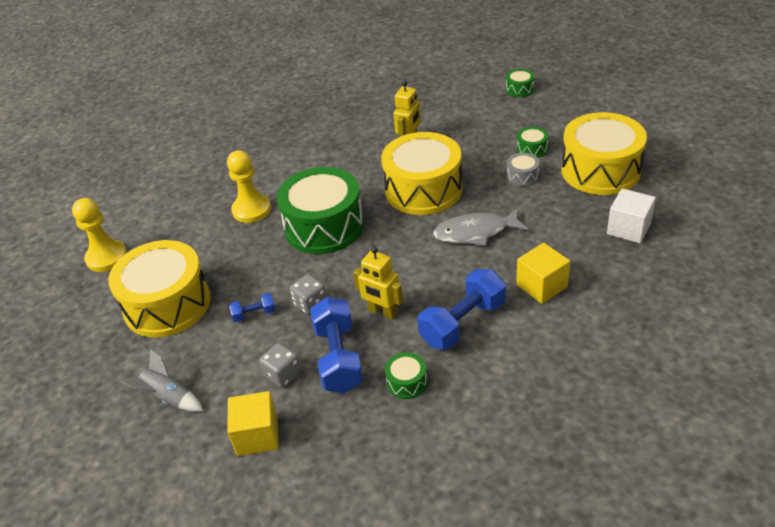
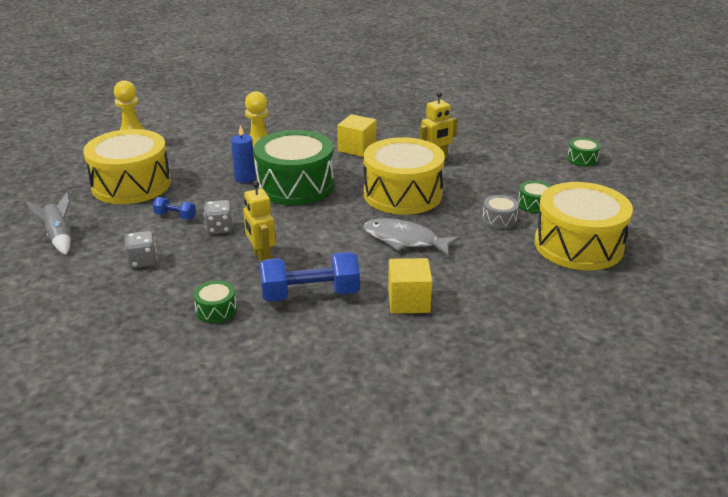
camera: 30 degrees right, 10 degrees down
yellow cube [227,391,279,456] -> yellow cube moved to [337,114,376,157]
blue dumbbell [310,297,363,393] -> none
white cube [607,188,656,243] -> none
none -> blue candle [231,125,255,183]

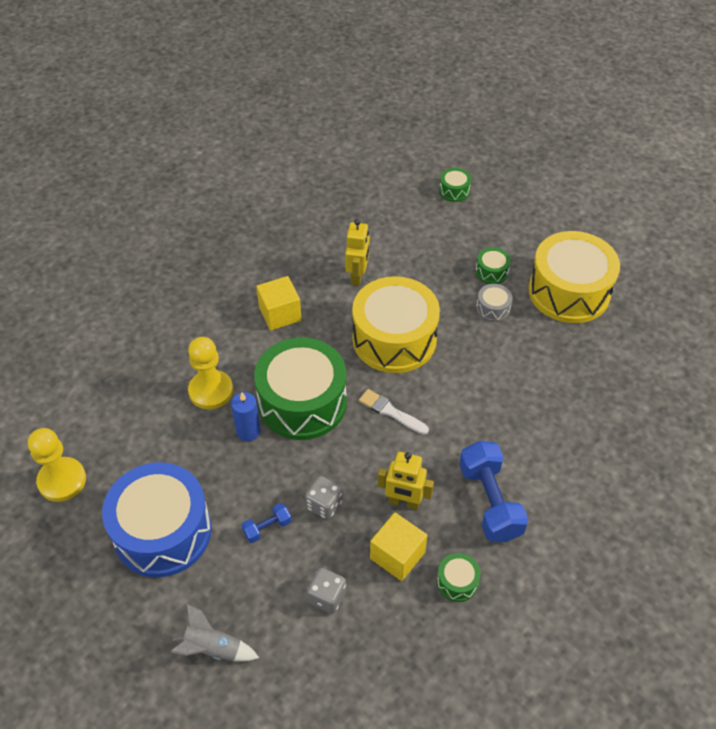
camera: 50 degrees left, 20 degrees up
yellow drum [83,129,171,204] -> blue drum [102,462,212,577]
blue dumbbell [260,252,360,302] -> blue dumbbell turned 45 degrees counterclockwise [459,441,528,542]
grey fish [364,218,461,257] -> none
yellow cube [388,258,432,314] -> yellow cube moved to [370,513,427,581]
none -> white brush [359,389,429,435]

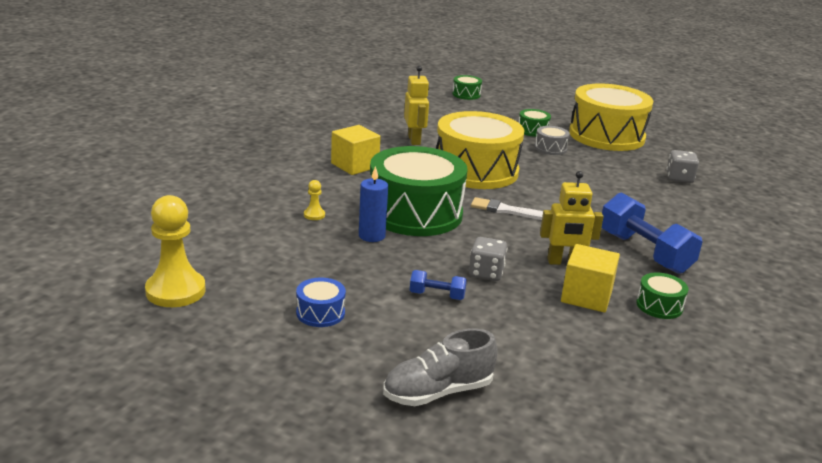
camera: 20 degrees left, 25 degrees down
blue drum [102,462,212,577] -> blue drum [296,278,346,327], size x0.41
grey rocket [171,604,259,661] -> grey shoe [383,328,498,406]
yellow pawn [188,337,233,410] -> yellow pawn [304,180,325,220], size x0.44
blue dumbbell [241,503,291,543] -> blue dumbbell turned 60 degrees clockwise [410,270,467,300]
grey dice [307,568,346,614] -> grey dice moved to [666,150,699,183]

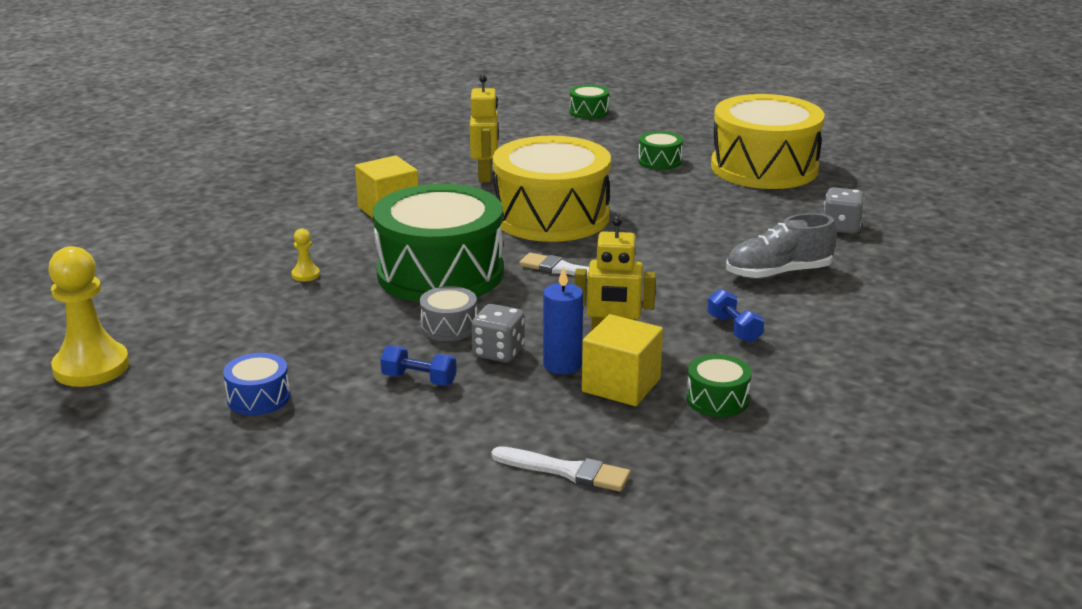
camera: 10 degrees right, 0 degrees up
blue candle [359,166,388,242] -> blue candle moved to [543,266,583,374]
grey shoe [383,328,498,406] -> grey shoe moved to [726,213,837,279]
grey drum [535,126,570,155] -> grey drum moved to [420,286,477,341]
blue dumbbell [602,192,703,274] -> blue dumbbell [707,289,764,343], size x0.48
none -> white brush [491,446,630,491]

